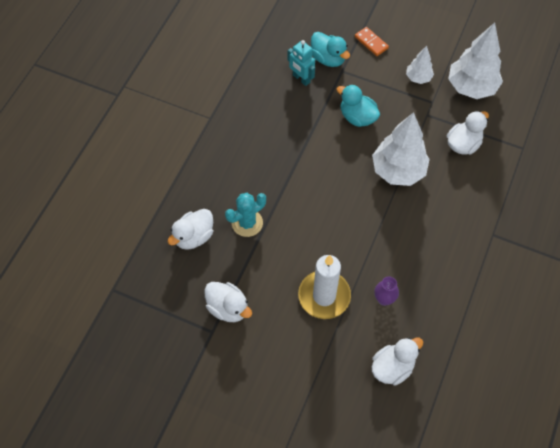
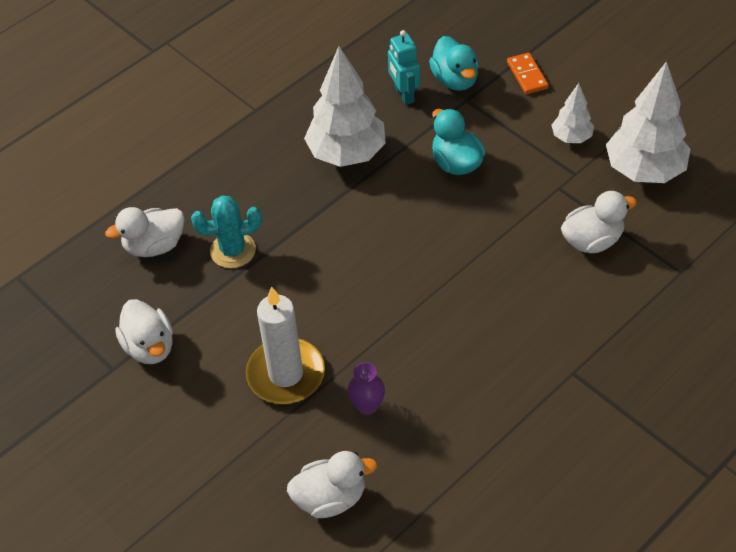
camera: 25 degrees right, 10 degrees down
white tree [372,112,430,186] -> white tree moved to [304,46,386,167]

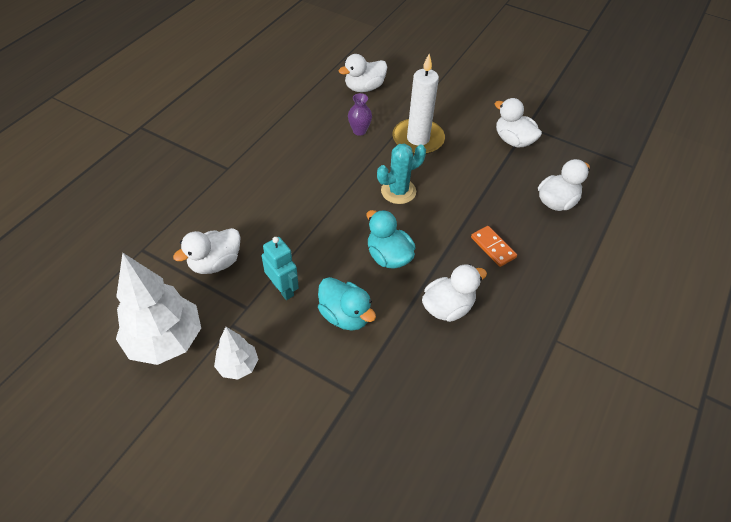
camera: 160 degrees right, 0 degrees up
turquoise cactus [191,195,262,268] -> turquoise cactus moved to [377,144,426,204]
white tree [304,46,386,167] -> white duck [422,264,487,322]
turquoise robot [388,30,420,105] -> turquoise robot moved to [262,237,299,300]
turquoise duck [429,36,479,91] -> turquoise duck moved to [366,210,416,269]
orange domino [507,53,549,94] -> orange domino moved to [471,226,517,267]

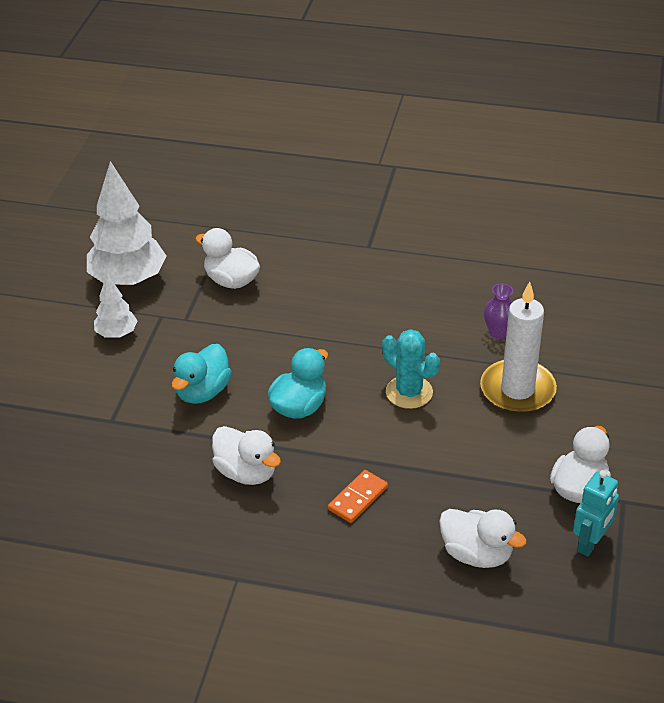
camera: 75 degrees right, 10 degrees down
turquoise robot [262,237,299,300] -> turquoise robot moved to [573,470,619,557]
white duck [338,54,387,92] -> none

